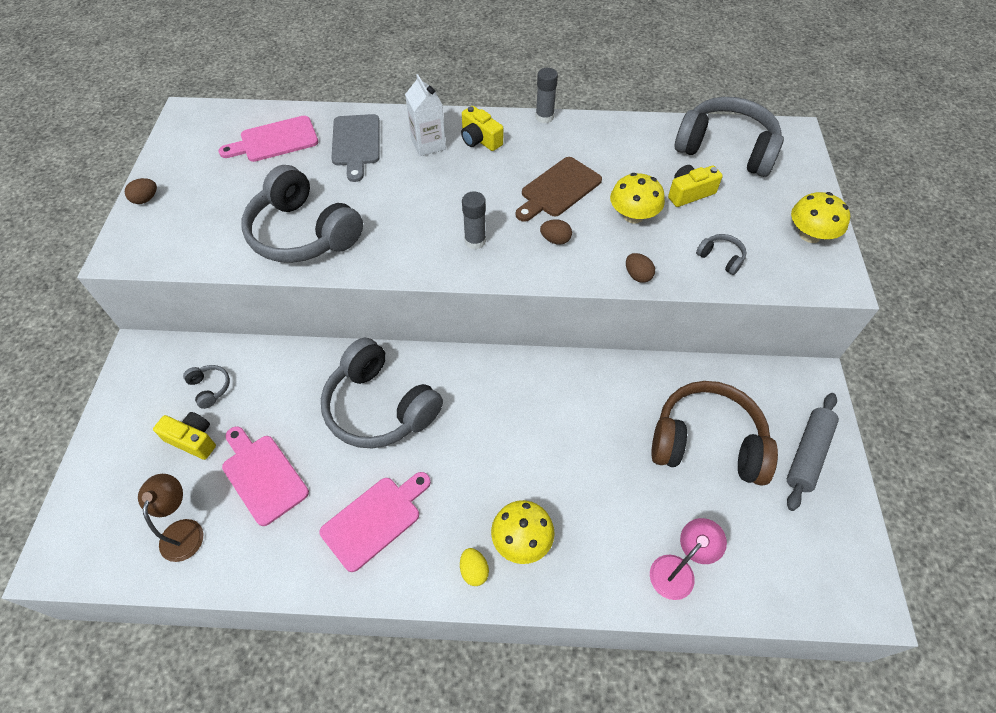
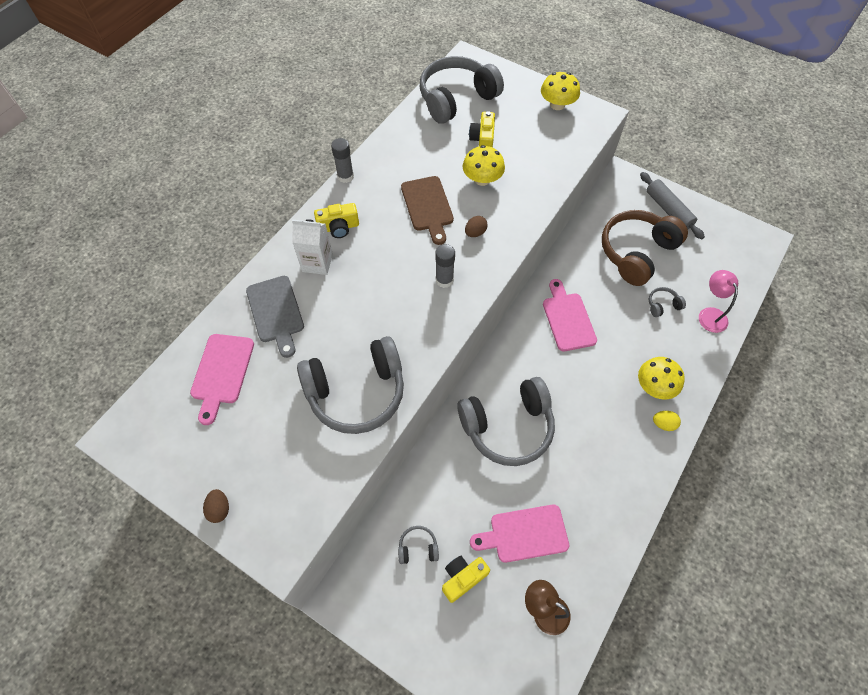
camera: 60 degrees left, 5 degrees up
pink cutting board [320,472,431,572] -> pink cutting board moved to [543,279,597,351]
grey cutting board [331,114,380,182] -> grey cutting board turned 45 degrees clockwise [246,276,304,358]
brown egg [626,253,655,283] -> none
grey headphones [696,234,746,275] -> grey headphones moved to [649,287,686,317]

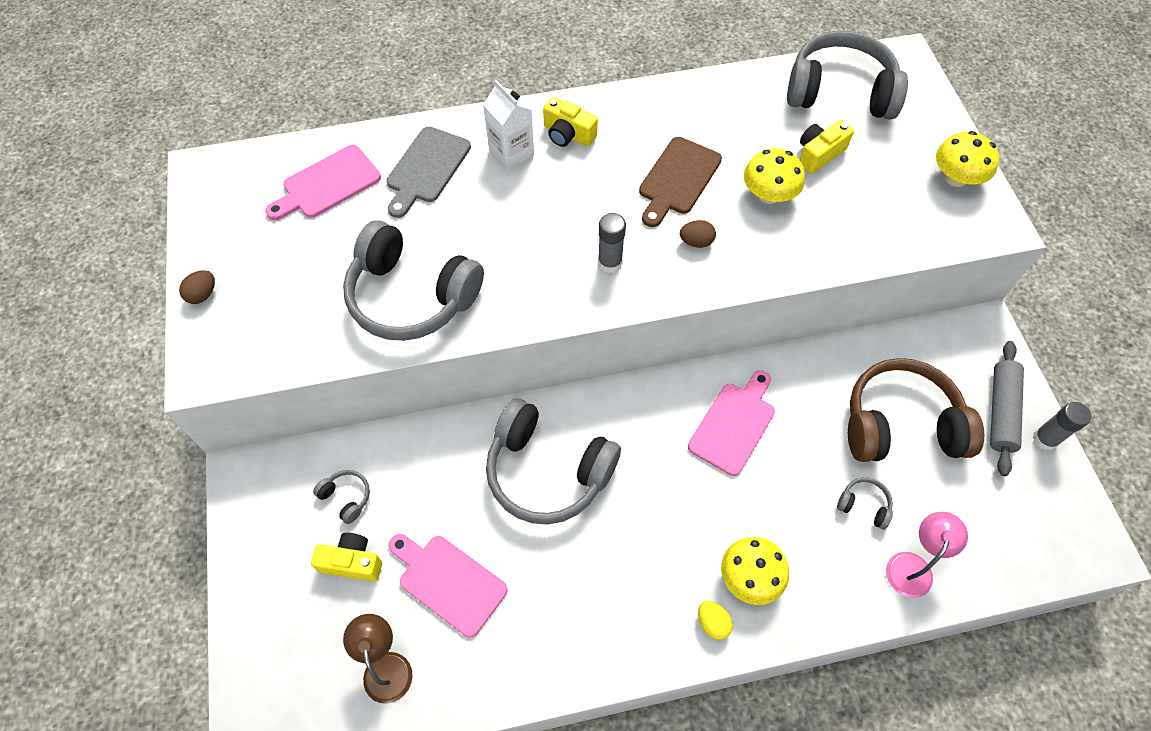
camera: 45 degrees right, 0 degrees up
grey glue stick [331,138,354,183] -> grey glue stick moved to [1033,402,1092,450]

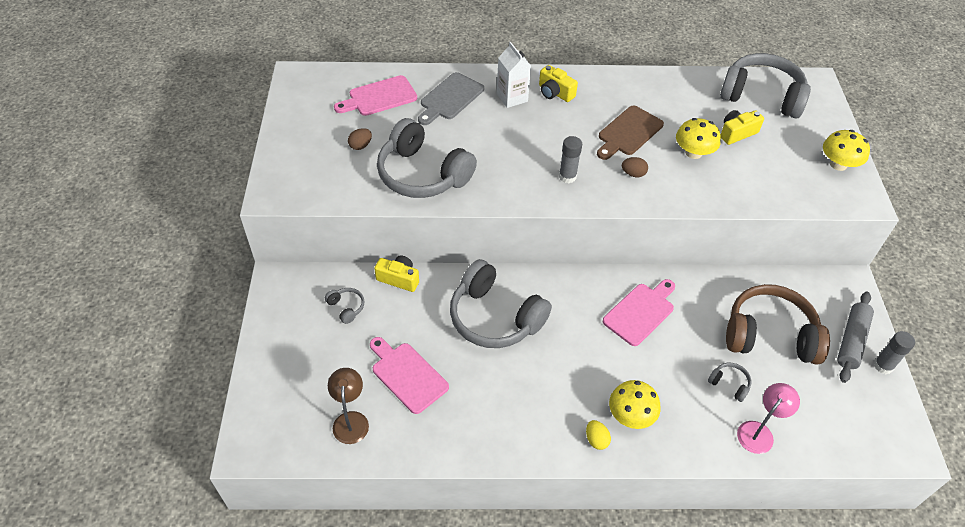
camera: 10 degrees right, 10 degrees down
brown egg [179,270,215,304] -> brown egg moved to [348,128,372,150]
yellow camera [311,533,382,582] -> yellow camera moved to [374,255,419,292]

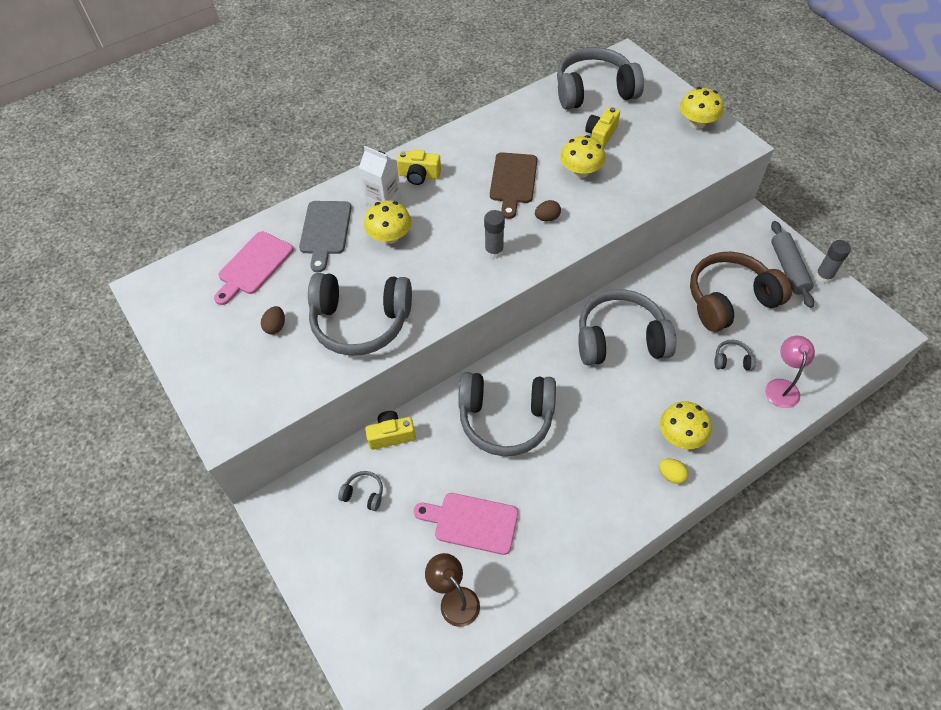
camera: 30 degrees left, 5 degrees up
pink cutting board [603,279,675,346] -> grey headphones [578,289,676,365]
none -> yellow mushroom [364,200,412,244]

